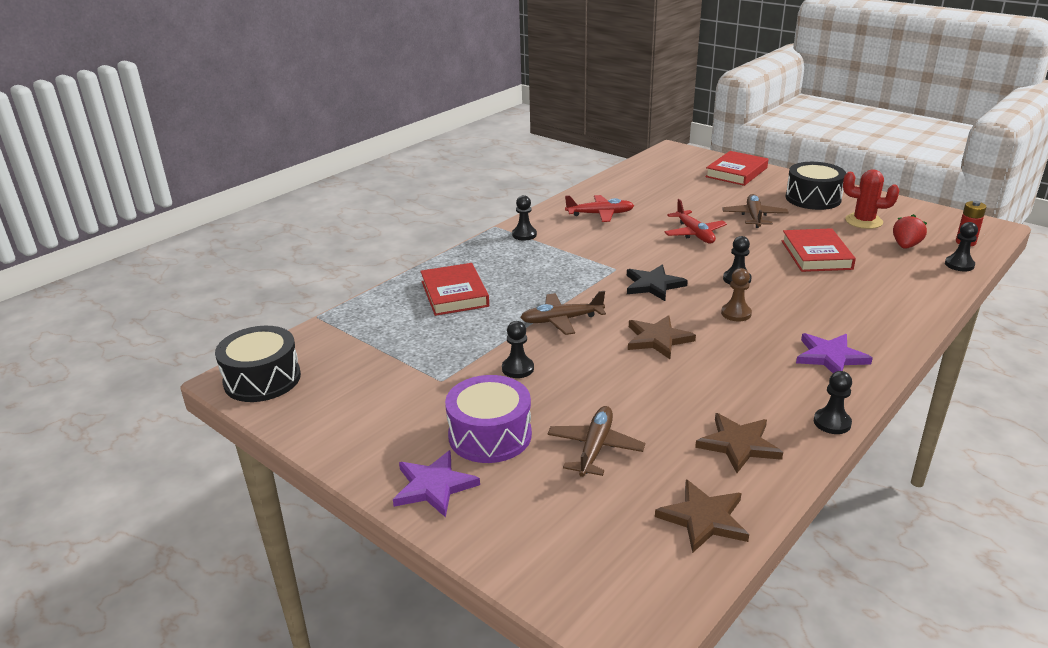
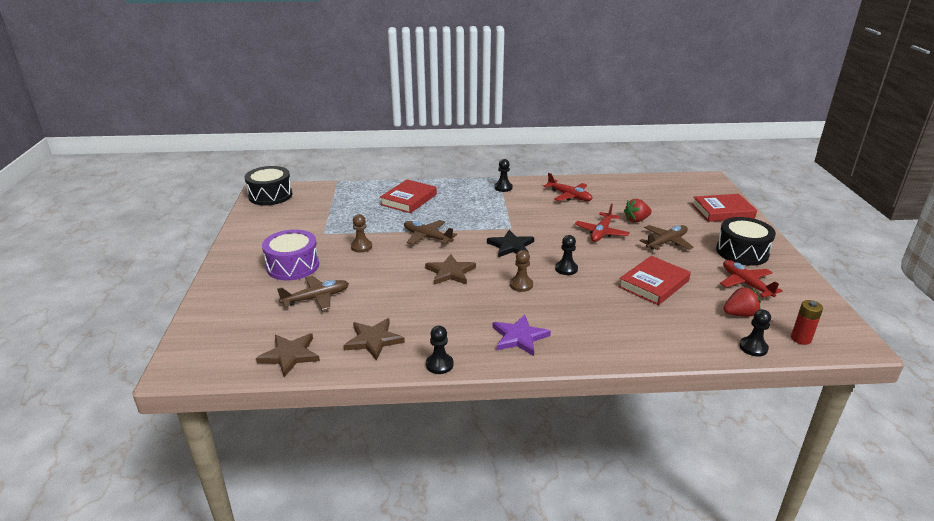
camera: 45 degrees right, 0 degrees up
purple star [393,450,480,518] -> none
black pawn [502,321,534,378] -> brown pawn [351,214,372,253]
red cactus [843,169,899,229] -> red plane [720,260,783,298]
none -> red strawberry [624,199,652,222]

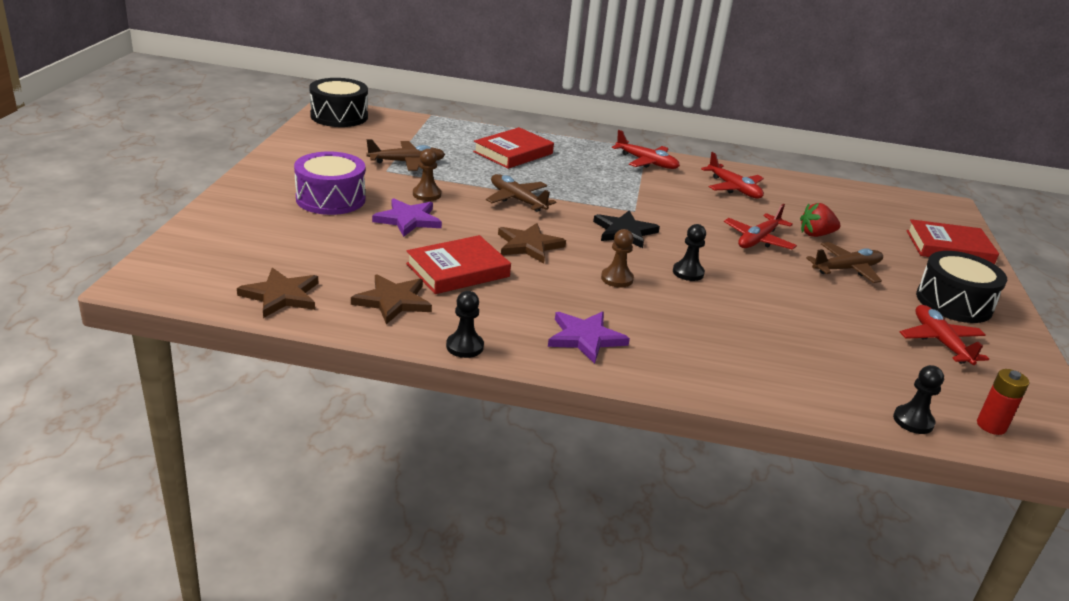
camera: 10 degrees right, 0 degrees up
brown plane [277,276,349,311] -> brown plane moved to [367,139,446,171]
black pawn [495,159,512,192] -> red plane [612,130,680,169]
red book [618,256,691,305] -> red book moved to [406,235,511,294]
red strawberry [723,287,761,317] -> none
none -> purple star [372,198,442,237]

